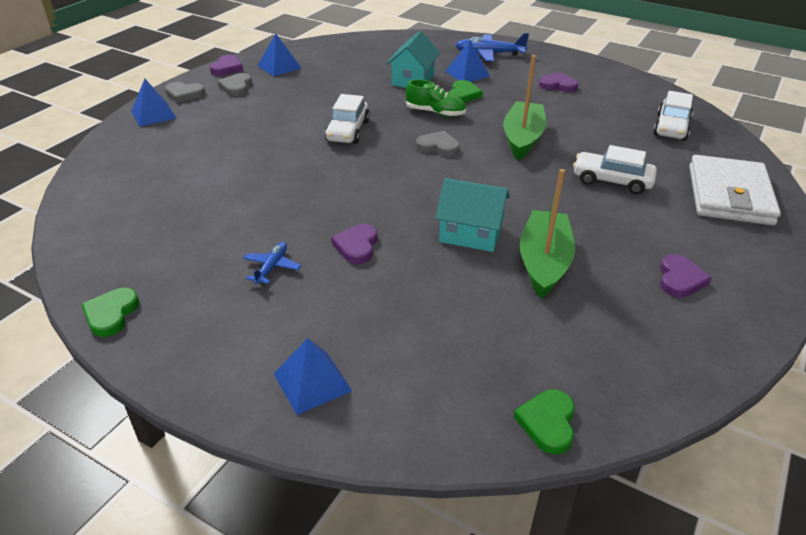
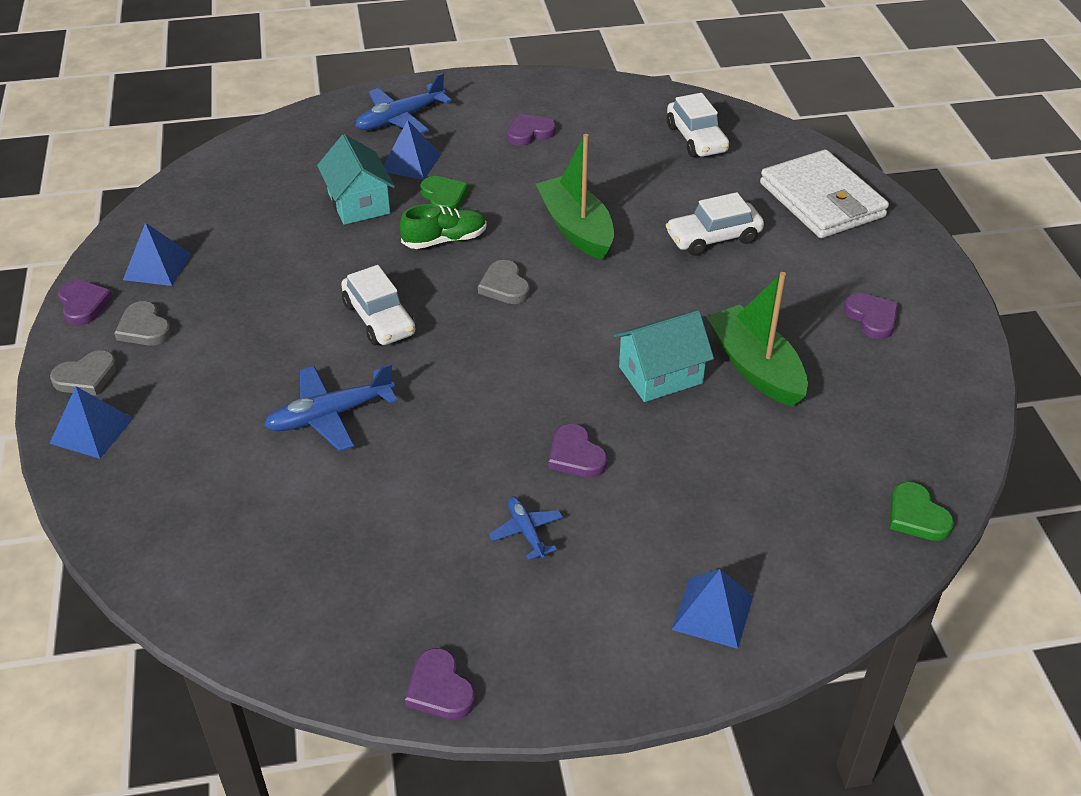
camera: 40 degrees left, 5 degrees up
green heart [82,288,139,337] -> purple heart [405,648,476,719]
grey heart [416,131,460,156] -> grey heart turned 90 degrees counterclockwise [478,260,530,304]
none -> blue plane [264,364,398,451]

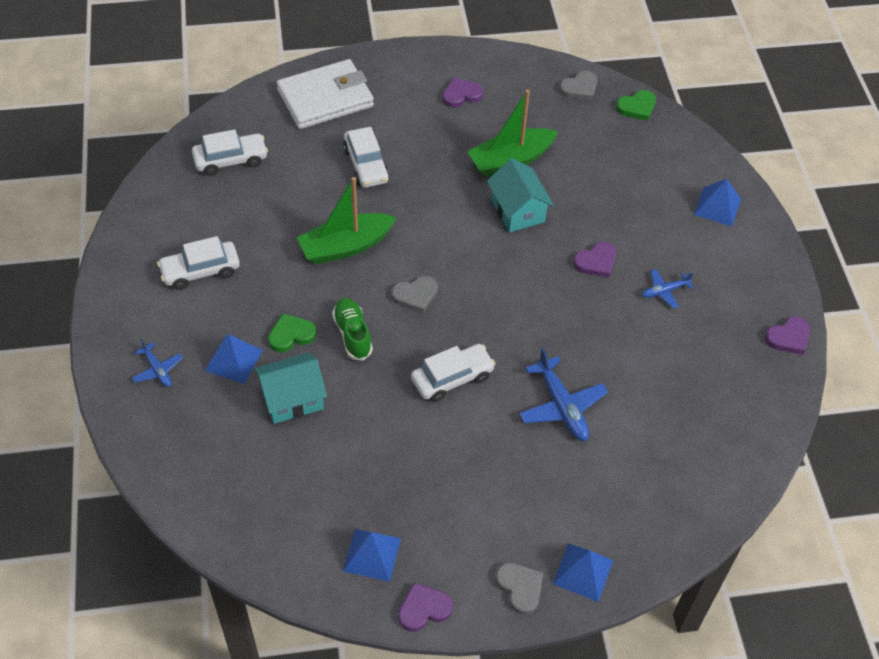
camera: 90 degrees left, 10 degrees up
grey heart [114,301,172,346] -> grey heart moved to [559,71,597,100]
blue plane [355,73,452,134] -> blue plane [132,339,183,387], size x0.57
purple heart [507,114,556,146] -> white car [157,236,240,290]

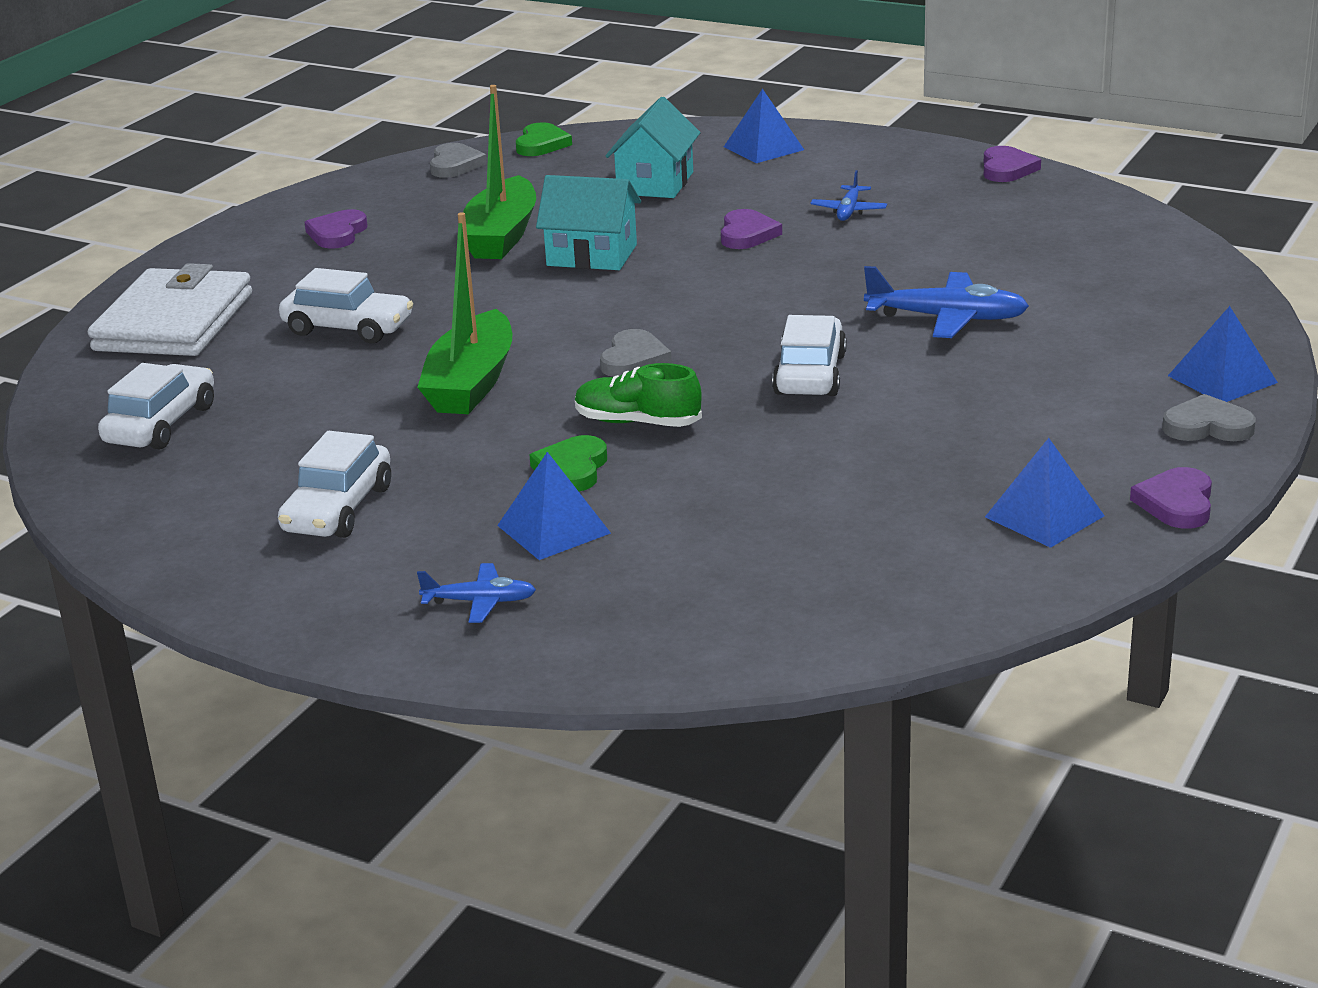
camera: 50 degrees left, 25 degrees down
turquoise house [254,352,327,424] -> turquoise house moved to [606,97,701,198]

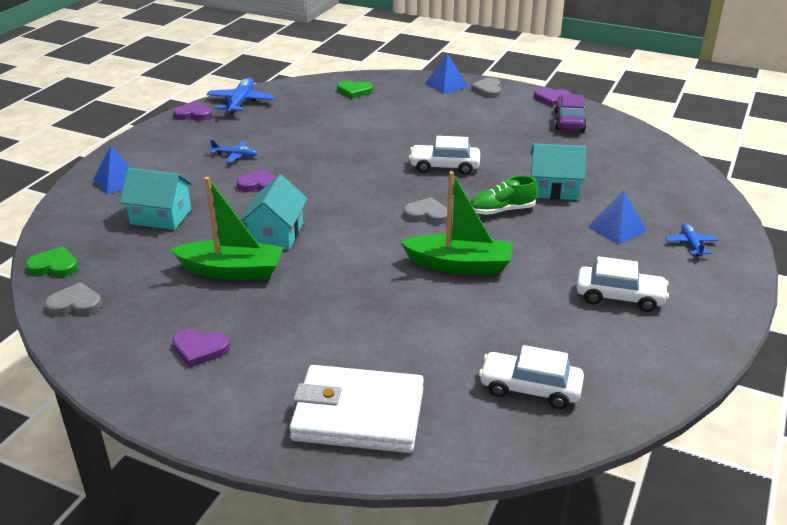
camera: 95 degrees left, 5 degrees up
white car [279,268,413,344] -> none
green heart [529,435,607,491] -> green heart moved to [337,80,373,99]
green shoe [575,363,702,427] -> green shoe turned 60 degrees clockwise [470,176,538,215]
blue plane [864,266,1029,338] -> blue plane moved to [206,78,275,114]
blue pyramid [985,438,1105,548] -> purple car [554,94,587,132]
none -> turquoise house [530,143,586,200]

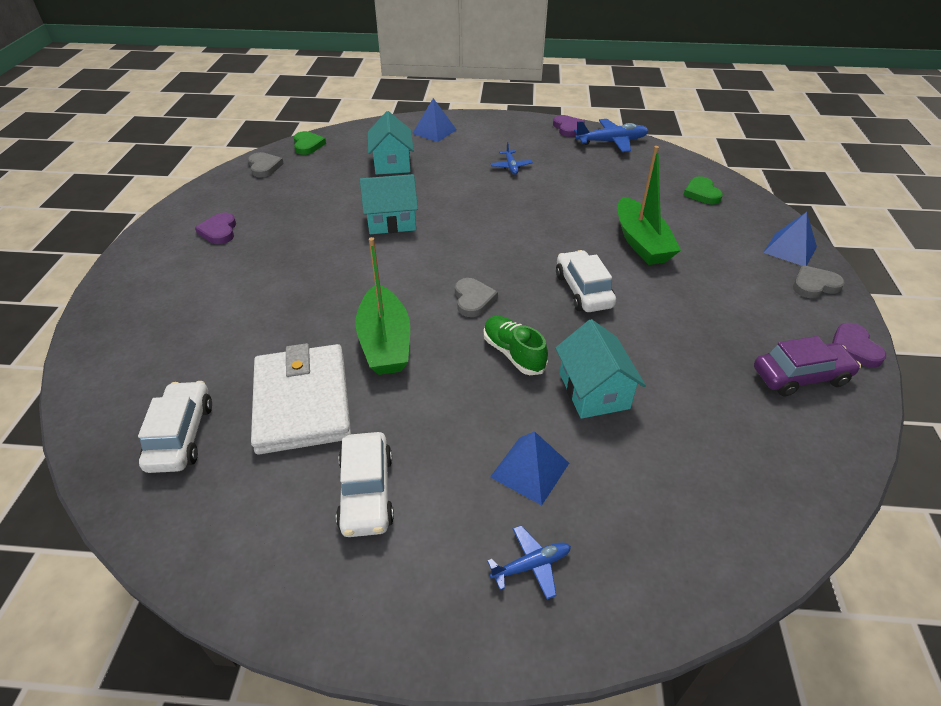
camera: 70 degrees right, 10 degrees up
green boat [171,177,283,280] -> green boat moved to [618,146,681,265]
purple heart [237,169,277,192] -> none
white wallet [289,365,424,453] -> white wallet moved to [251,343,351,455]

